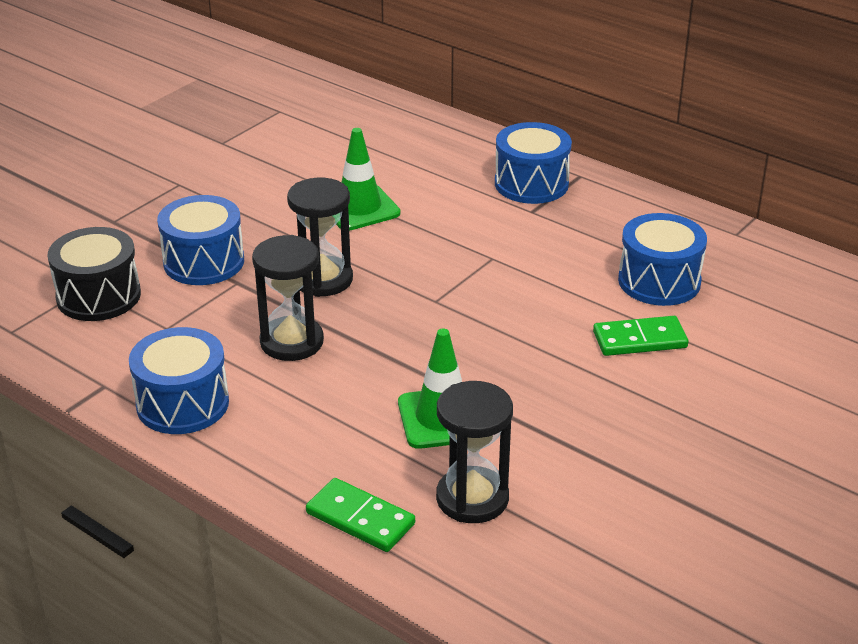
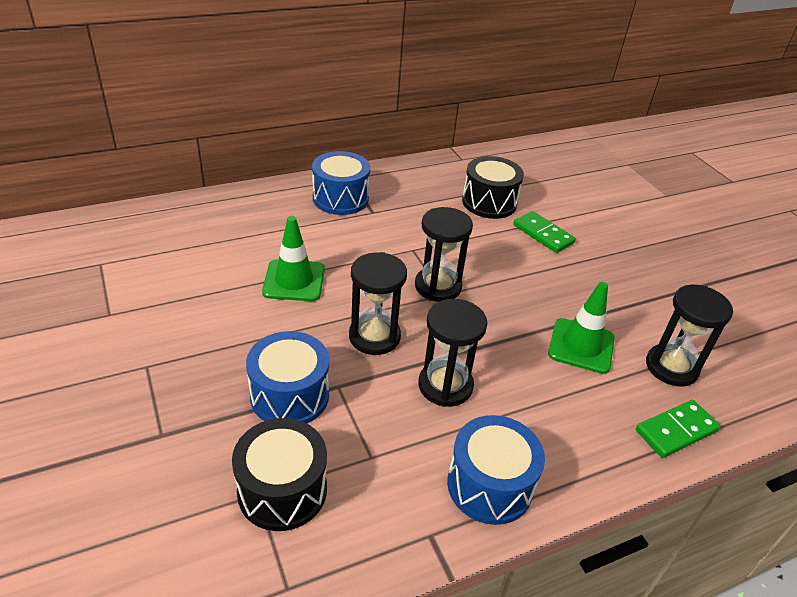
camera: 65 degrees left, 5 degrees up
green domino [593,316,688,356] -> green domino turned 60 degrees counterclockwise [513,211,576,253]
blue drum [618,213,707,306] -> black drum [462,156,524,219]
none -> black hourglass [415,207,473,302]

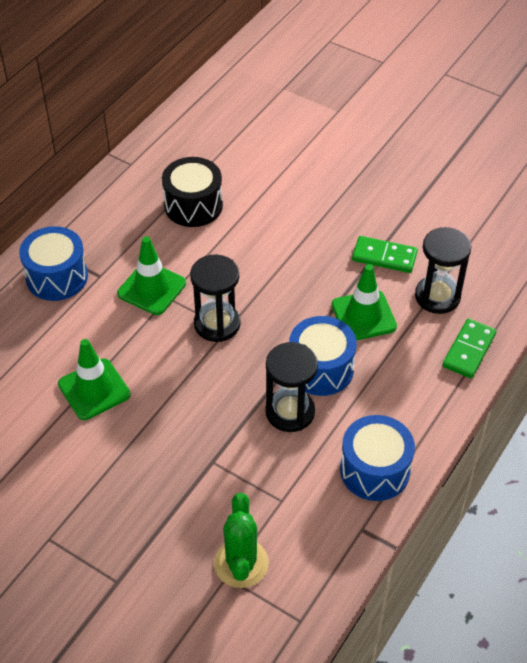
camera: 30 degrees left, 10 degrees up
black drum [232,418,327,531] -> green cactus [214,493,269,588]
blue drum [246,331,329,424] -> blue drum moved to [289,316,357,396]
black hourglass [349,252,407,355] -> none
green domino [513,211,576,253] -> green domino moved to [352,236,418,273]
none -> green traffic cone [117,236,186,315]

